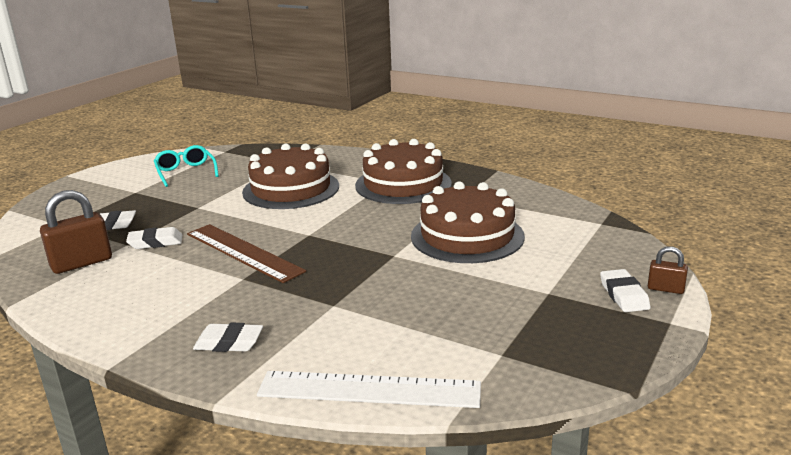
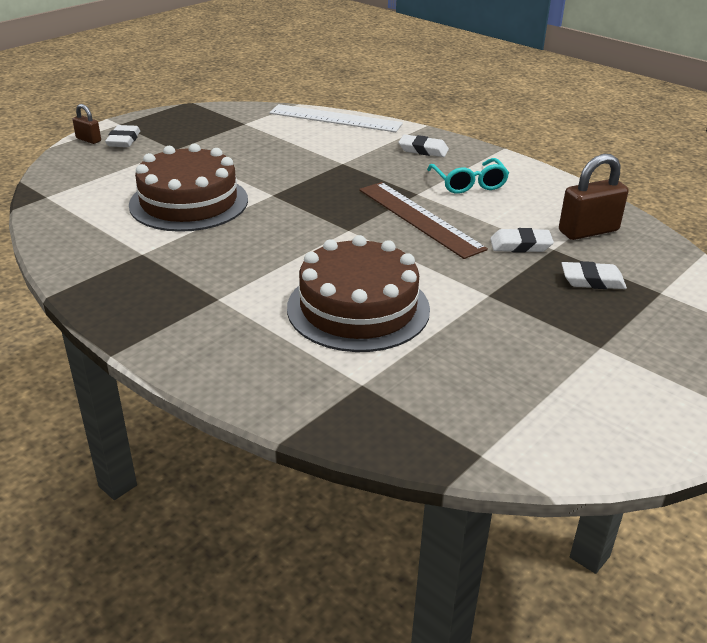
camera: 170 degrees left, 10 degrees up
turquoise glasses [154,145,219,187] -> turquoise glasses moved to [427,158,509,194]
brown cake [355,139,452,204] -> none

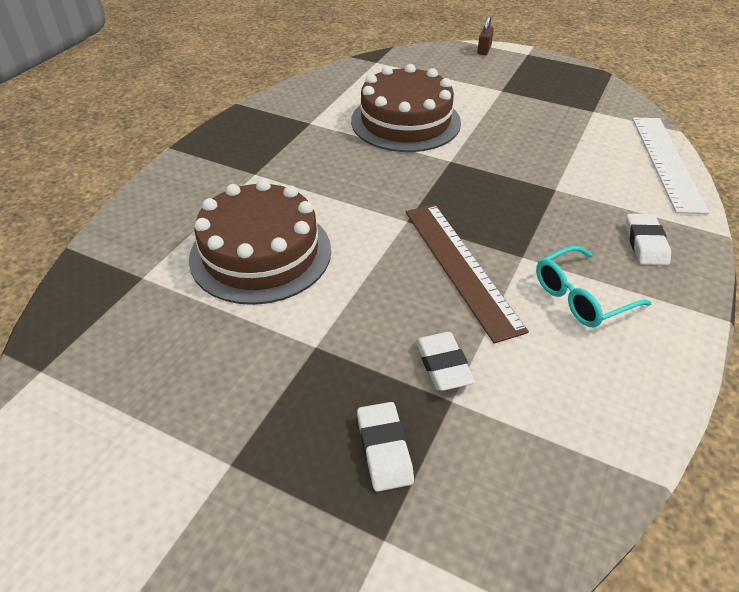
camera: 75 degrees right, 10 degrees up
white eraser [105,125,140,147] -> none
brown ruler [359,182,488,259] -> brown ruler turned 60 degrees counterclockwise [406,204,529,344]
brown padlock [559,154,628,240] -> none

